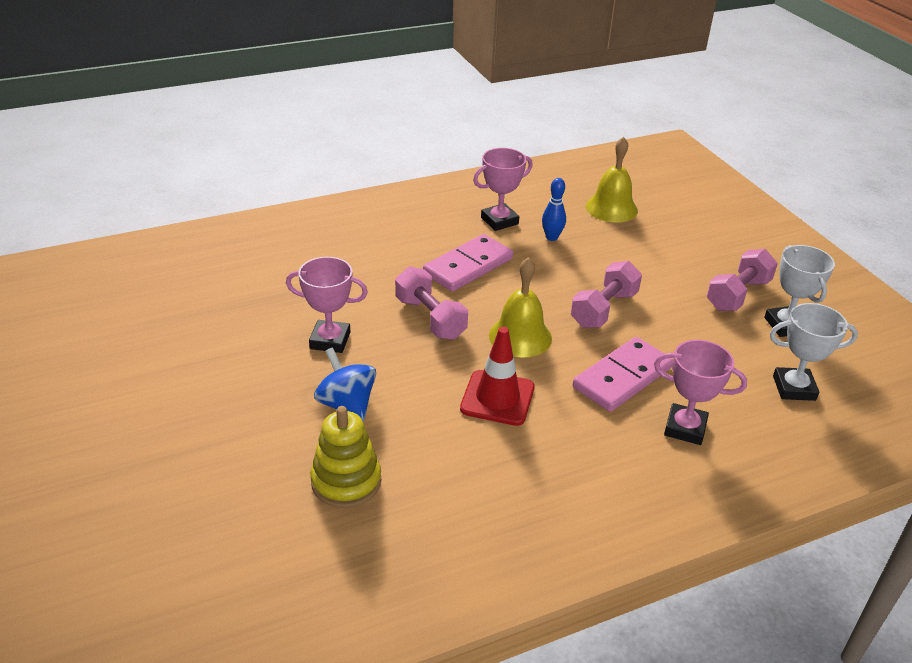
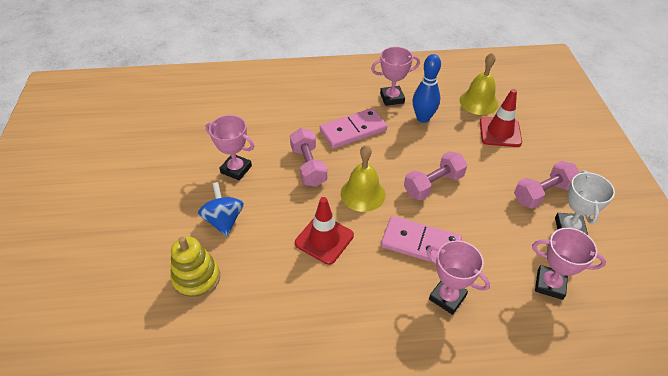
camera: 20 degrees right, 10 degrees up
blue bowling pin [542,178,566,241] -> blue bowling pin [413,54,441,123], size x1.53
pink domino [573,337,673,412] -> pink domino turned 45 degrees clockwise [381,216,462,263]
white trophy [770,303,858,401] -> pink trophy [532,228,606,300]
none -> red traffic cone [480,89,522,147]

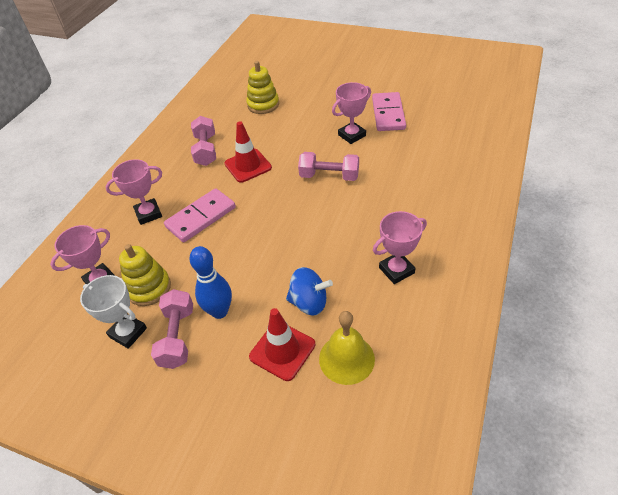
camera: 120 degrees right, 0 degrees up
blue spinning top [198,182,244,236] -> blue spinning top moved to [286,267,333,315]
pink domino [320,108,387,149] -> pink domino moved to [372,92,406,131]
yellow bell [341,145,386,212] -> none
pink trophy [371,47,420,106] -> pink trophy turned 45 degrees clockwise [373,211,427,284]
pink dumbbell [404,151,467,200] -> pink dumbbell moved to [191,116,216,166]
blue bowling pin [413,54,441,123] -> blue bowling pin moved to [189,246,232,319]
none -> yellow stacking toy [119,244,171,306]

